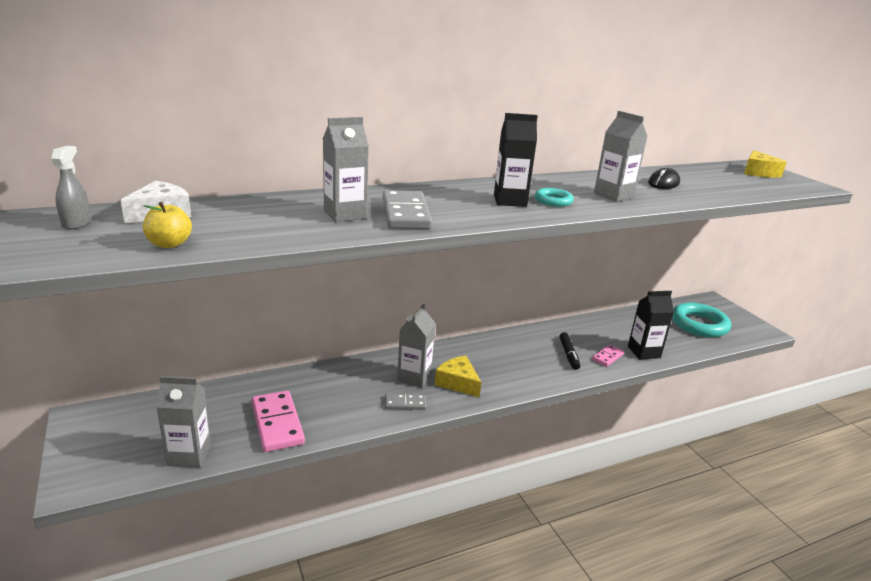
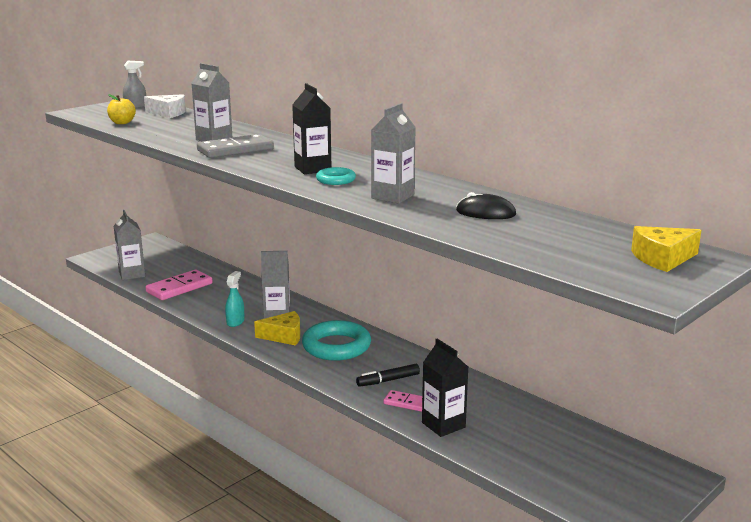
camera: 70 degrees right, 5 degrees down
grey domino [385,393,426,410] -> turquoise spray bottle [225,271,245,327]
yellow cheese [435,356,481,397] -> yellow cheese turned 60 degrees clockwise [254,311,300,346]
turquoise ring [672,302,731,337] -> turquoise ring moved to [302,320,371,361]

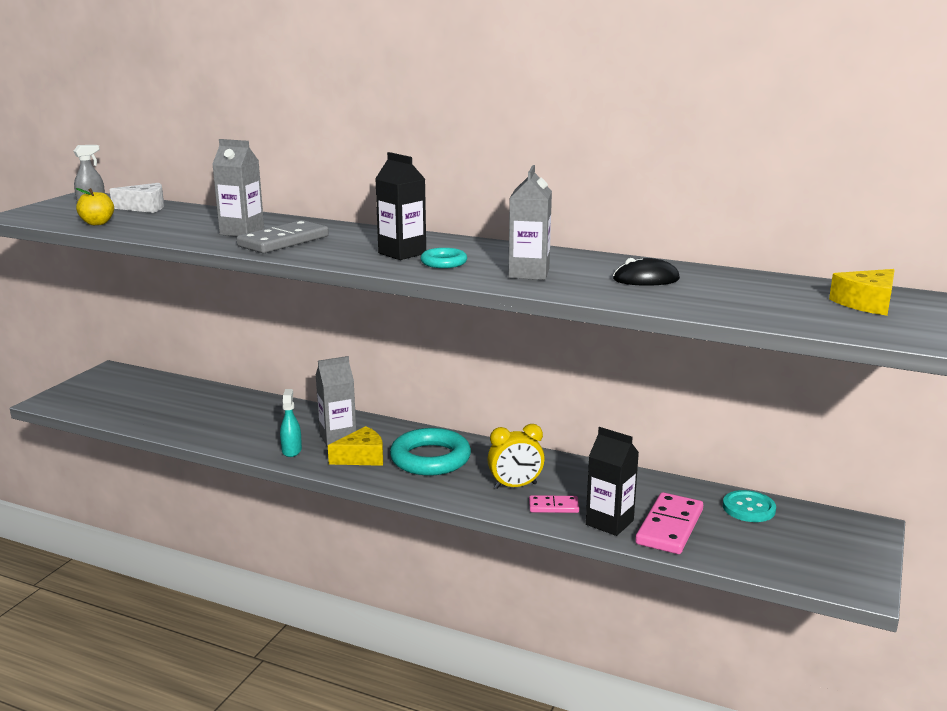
camera: 20 degrees left, 0 degrees up
grey carton [114,210,145,280] -> none
pink domino [146,270,212,300] -> pink domino moved to [635,492,703,554]
black marker [356,364,420,387] -> yellow clock [487,424,545,489]
none -> turquoise button [723,490,776,522]

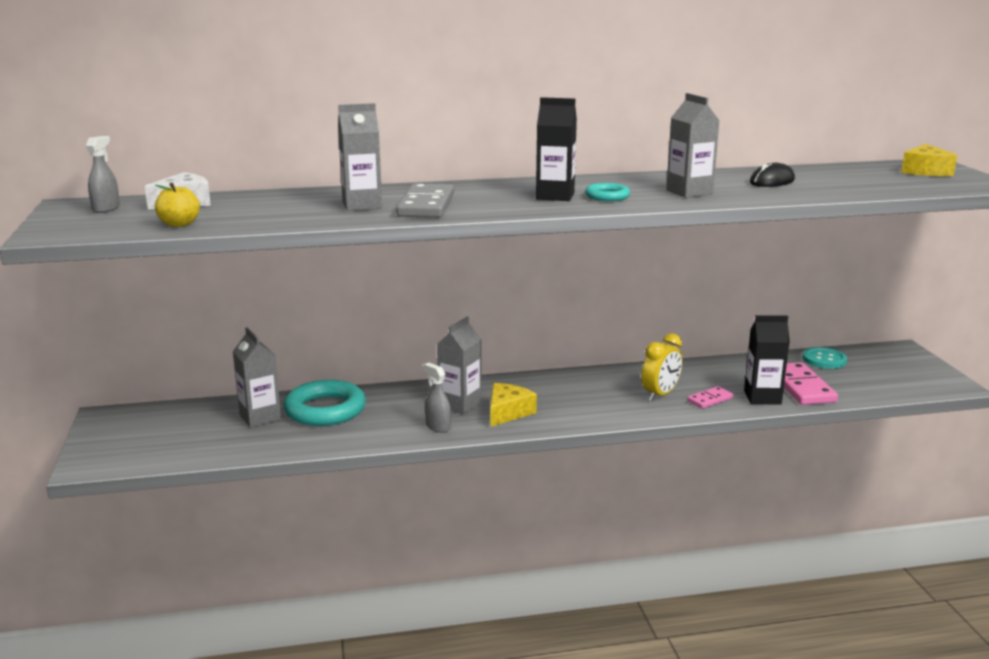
camera: 35 degrees left, 0 degrees up
turquoise spray bottle [280,389,302,457] -> grey spray bottle [423,363,451,433]
turquoise ring [390,428,471,476] -> turquoise ring moved to [284,380,366,426]
none -> grey carton [233,327,281,427]

